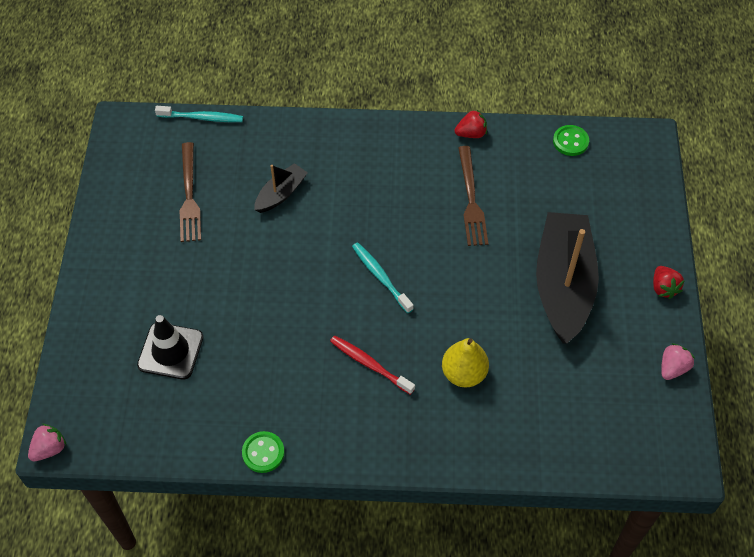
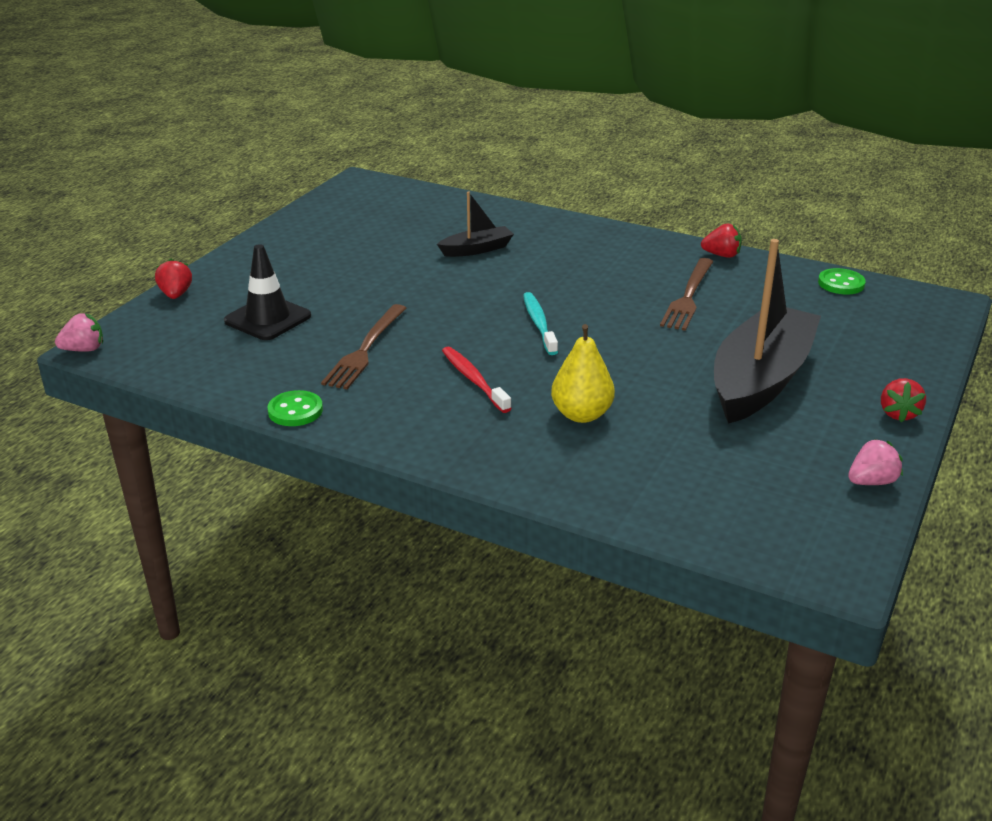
camera: 25 degrees right, 25 degrees down
turquoise toothbrush [155,106,243,122] -> none
brown fork [180,142,201,242] -> brown fork moved to [321,304,406,389]
none -> red strawberry [155,259,192,299]

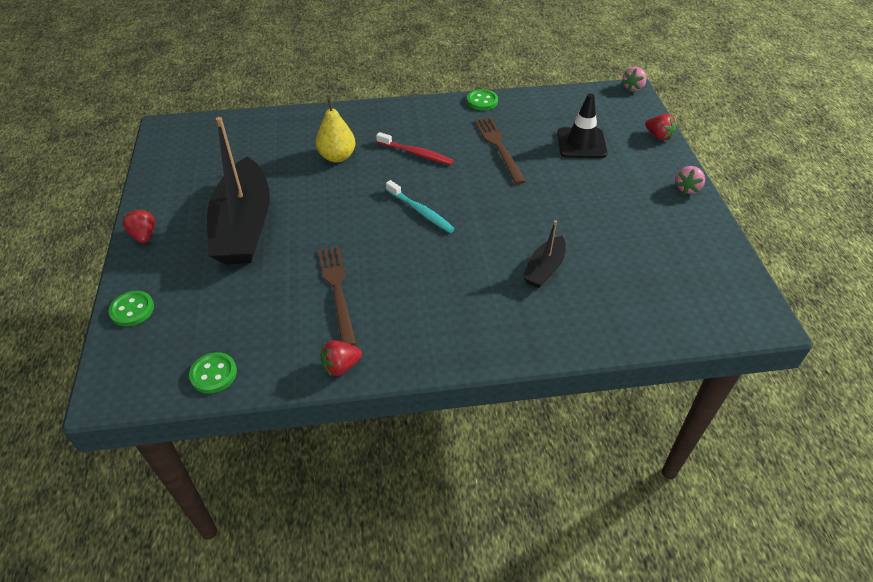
camera: 145 degrees right, 15 degrees up
pink strawberry [848,439,903,485] -> pink strawberry moved to [675,166,705,195]
none -> green button [109,291,154,326]

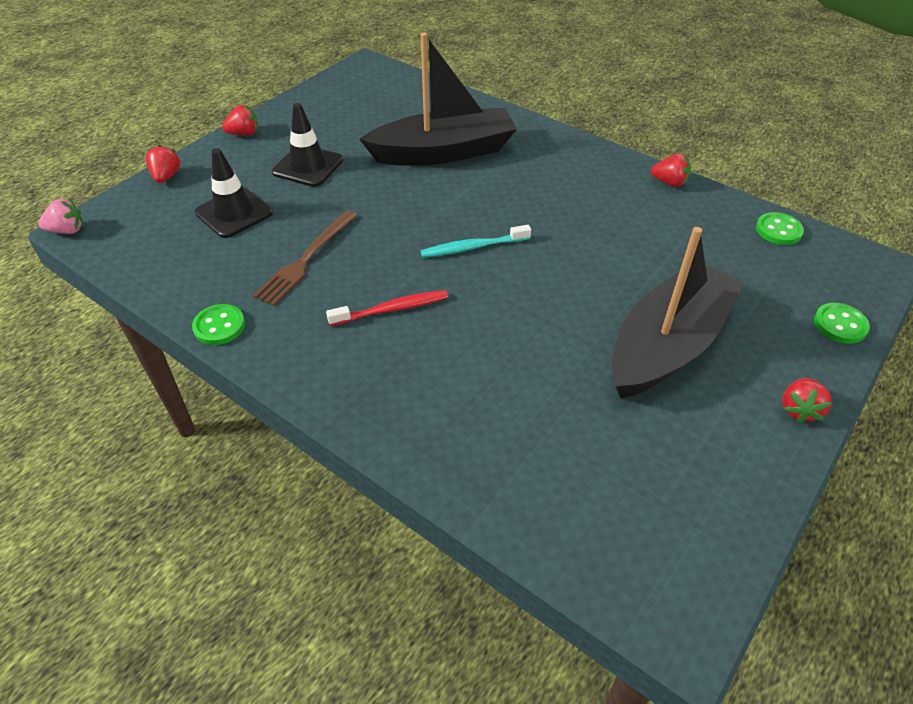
camera: 135 degrees left, 0 degrees up
yellow pear [316,98,356,163] -> none
brown fork [318,246,356,345] -> none
red toothbrush [376,132,454,165] -> red toothbrush turned 90 degrees clockwise [326,290,448,326]
turquoise toothbrush [386,180,455,233] -> turquoise toothbrush turned 105 degrees counterclockwise [421,225,531,258]
black boat [522,220,566,288] -> black boat [359,33,517,166], size x2.10
pink strawberry [675,166,705,195] -> red strawberry [222,105,258,136]
none -> black traffic cone [272,103,343,187]

